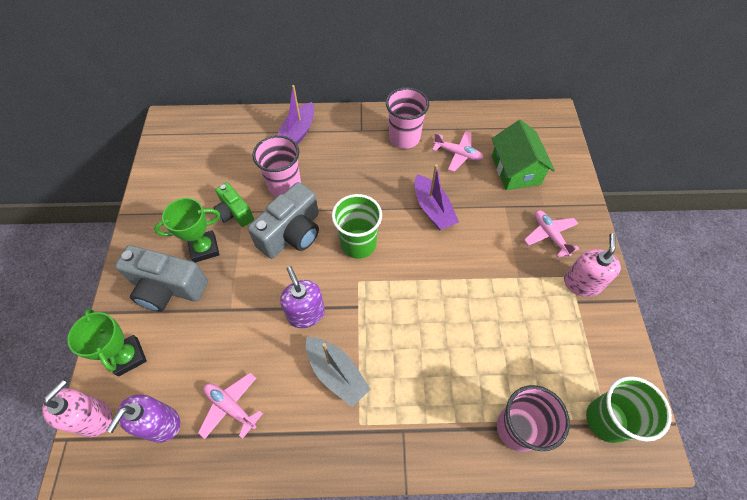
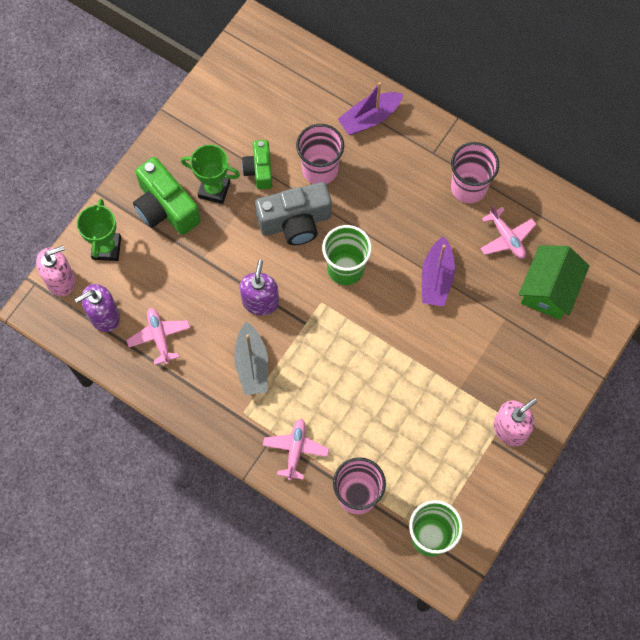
camera: 35 degrees right, 10 degrees up
grey camera [115,245,208,312] -> green camera [133,157,201,235]
pink plane [524,210,579,258] -> pink plane moved to [263,419,329,481]

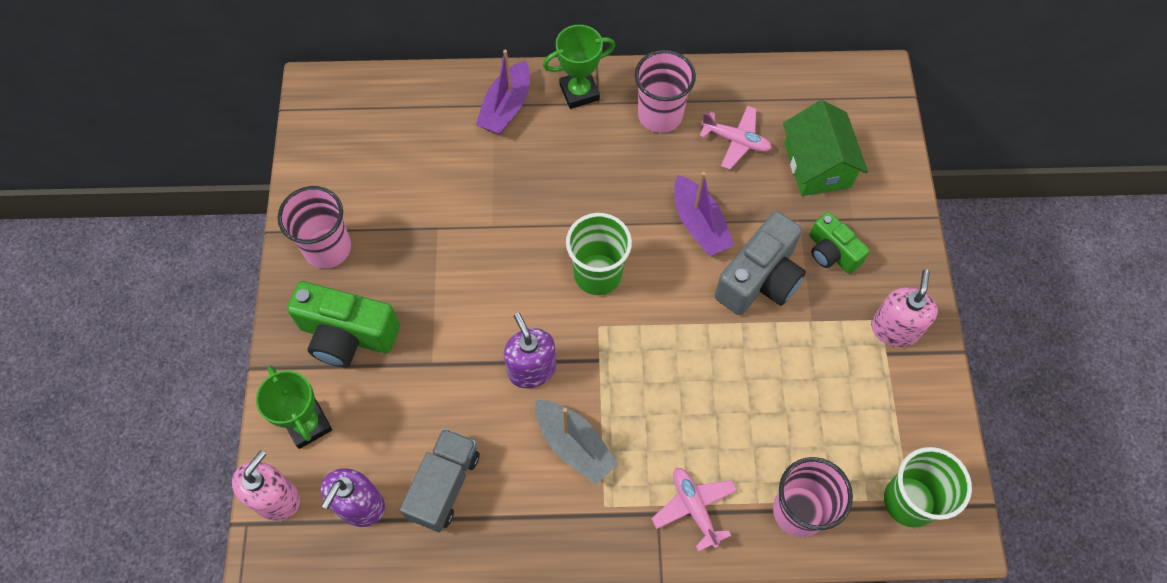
camera: 35 degrees left, 5 degrees down
pink plane [127,308,190,365] -> grey truck [400,428,480,532]
green trophy [181,144,240,204] -> green trophy moved to [543,25,615,109]
green camera [242,140,272,190] -> green camera moved to [809,212,870,274]
grey camera [255,182,332,245] -> grey camera moved to [714,211,806,315]
pink cup [296,124,344,184] -> pink cup moved to [278,186,351,269]

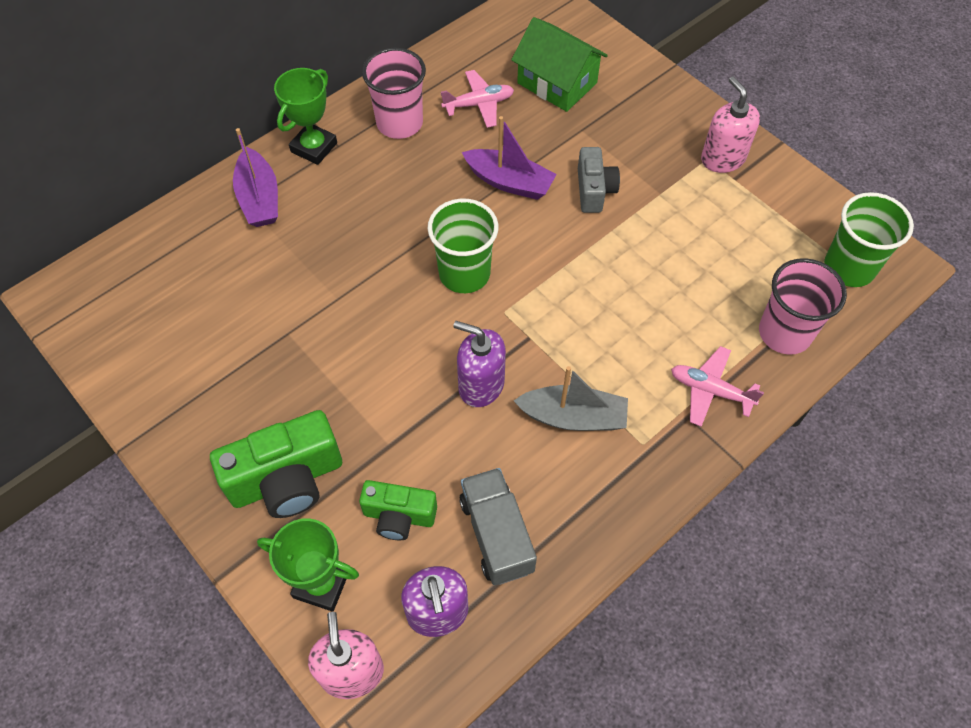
camera: 40 degrees left, 5 degrees down
pink cup [278,186,351,269] -> none
grey camera [714,211,806,315] -> grey camera [578,147,620,213], size x0.61
green camera [809,212,870,274] -> green camera moved to [359,480,437,540]

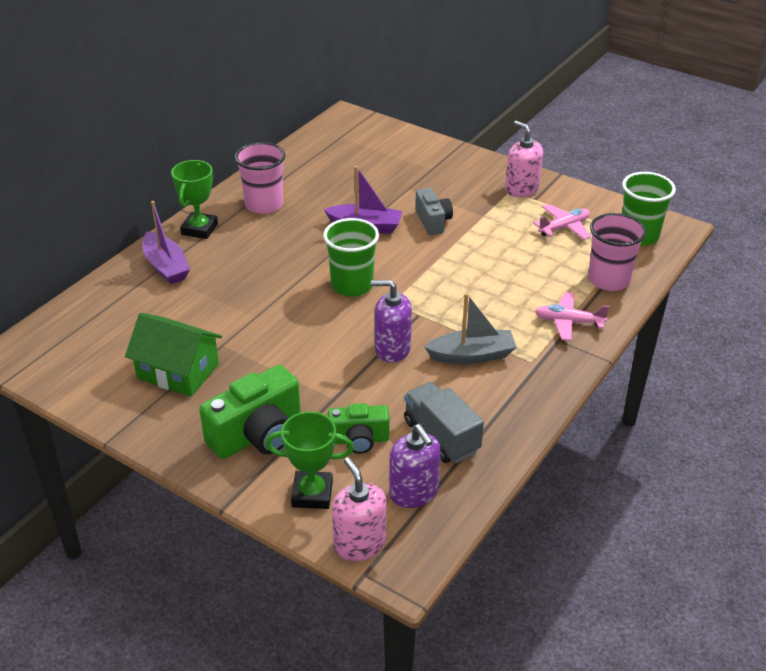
camera: 15 degrees left, 20 degrees down
pink plane [441,70,514,128] -> pink plane moved to [533,204,591,240]
green house [511,17,608,112] -> green house moved to [125,313,222,397]

